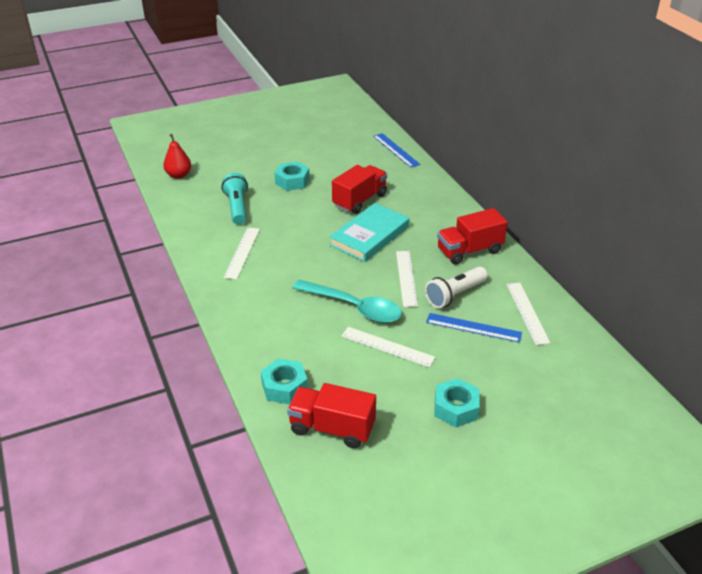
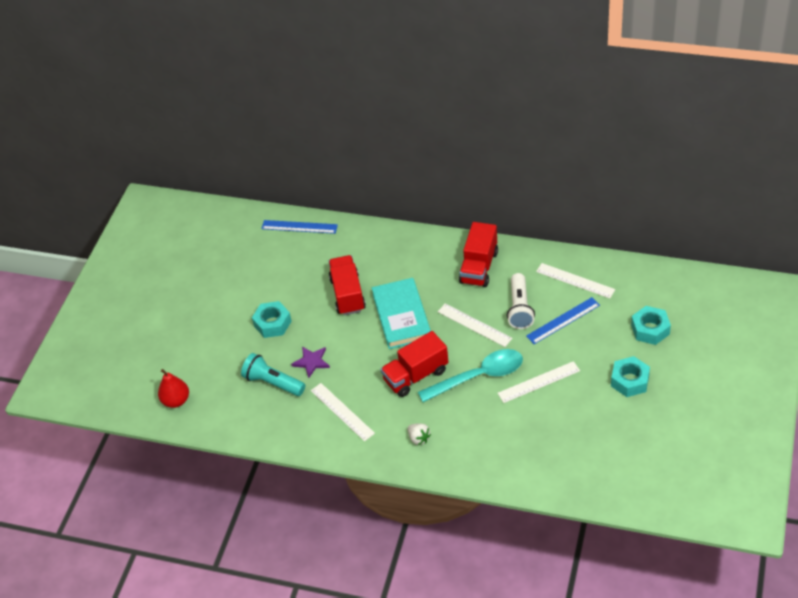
camera: 45 degrees left, 10 degrees up
turquoise nut [261,358,308,404] -> turquoise nut moved to [631,306,671,345]
red truck [287,383,376,449] -> red truck moved to [381,331,448,397]
none -> purple star [291,346,330,378]
none -> white strawberry [408,423,431,445]

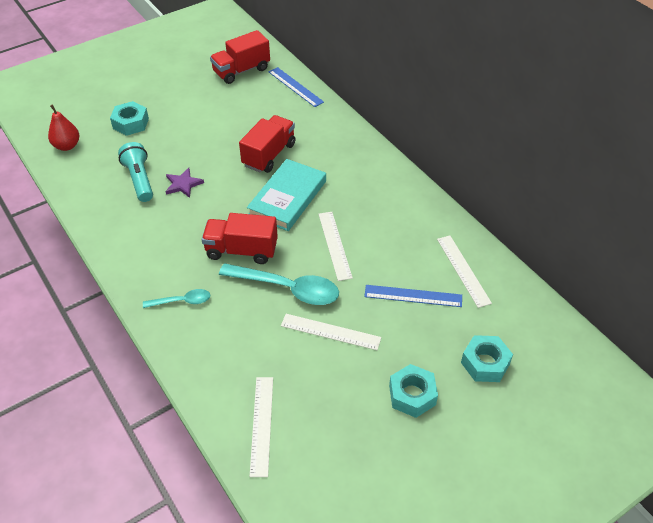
camera: 35 degrees right, 0 degrees up
turquoise nut [252,301,292,338] -> turquoise nut moved to [110,101,149,136]
white ruler [311,383,375,441] -> white ruler moved to [250,377,273,477]
white strawberry [408,423,431,445] -> turquoise spoon [143,289,210,308]
red truck [459,222,498,287] -> red truck moved to [210,30,270,84]
white flashlight [507,273,535,329] -> none

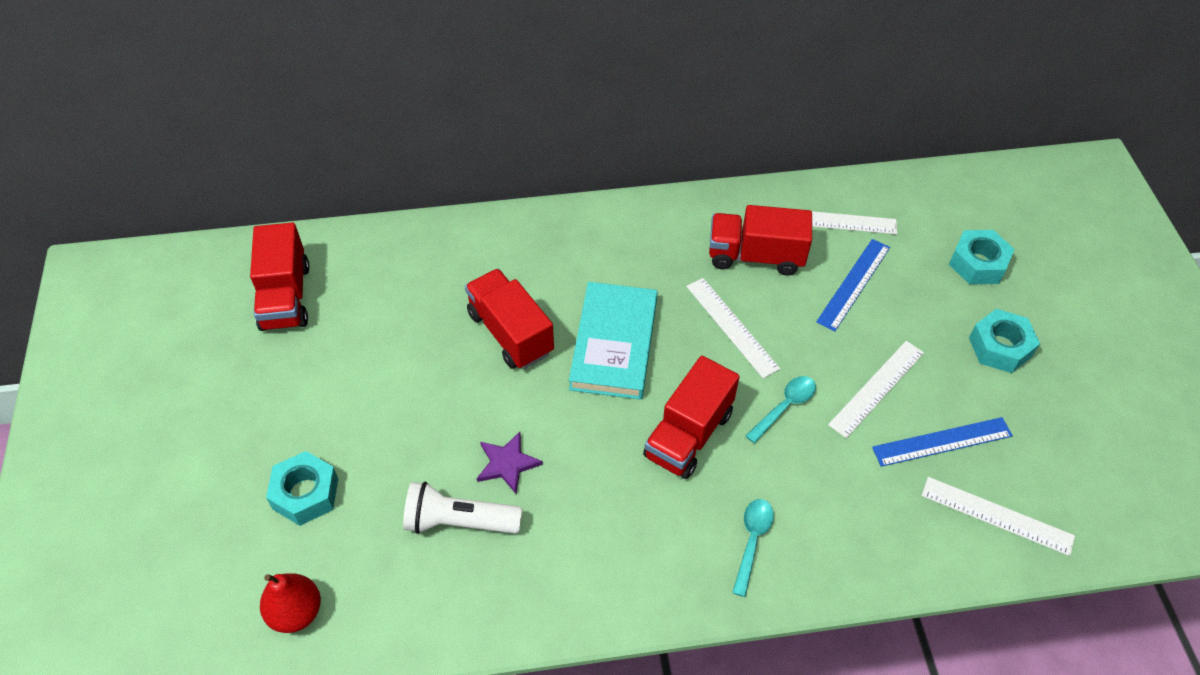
camera: 65 degrees left, 5 degrees up
turquoise flashlight [118,142,153,202] -> white flashlight [403,481,522,534]
turquoise spoon [219,263,339,305] -> turquoise spoon [746,376,816,443], size x0.53
turquoise book [247,159,326,231] -> turquoise book turned 45 degrees clockwise [569,282,658,400]
blue ruler [268,67,324,107] -> blue ruler moved to [872,417,1013,467]
white ruler [319,212,353,281] -> white ruler turned 45 degrees clockwise [686,278,780,378]
none -> red truck [709,205,812,276]

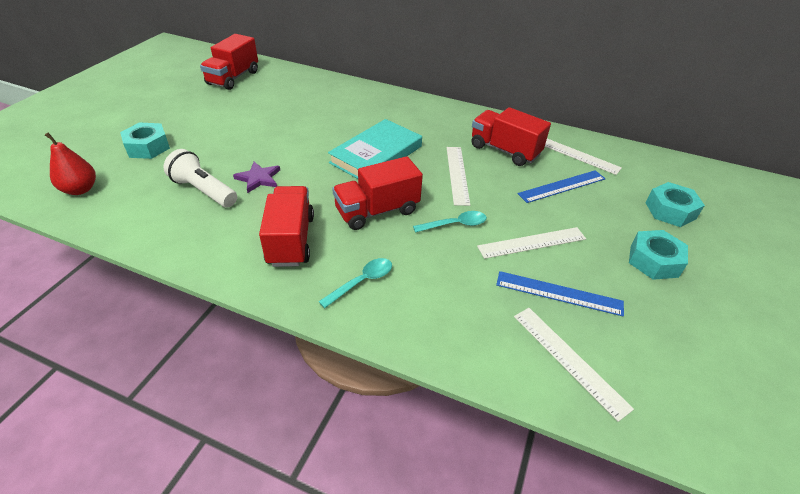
camera: 30 degrees right, 10 degrees down
red truck [465,269,554,369] -> red truck moved to [259,186,314,267]

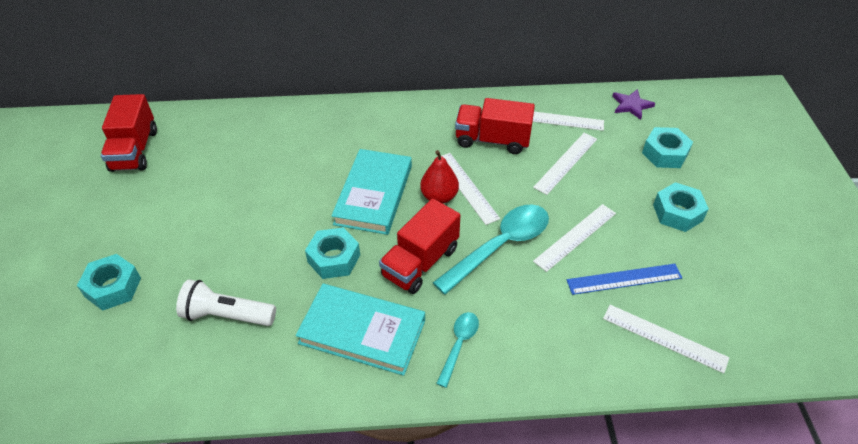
camera: 25 degrees left, 5 degrees up
red pear [45,133,96,195] -> red pear moved to [420,150,459,204]
purple star [233,162,280,193] -> purple star moved to [613,89,655,120]
red truck [259,186,314,267] -> turquoise book [296,284,425,376]
turquoise spoon [413,211,487,233] -> turquoise spoon [433,204,549,295], size x1.89
blue ruler [518,170,606,203] -> white ruler [533,133,597,195]
none -> turquoise nut [305,228,360,279]

